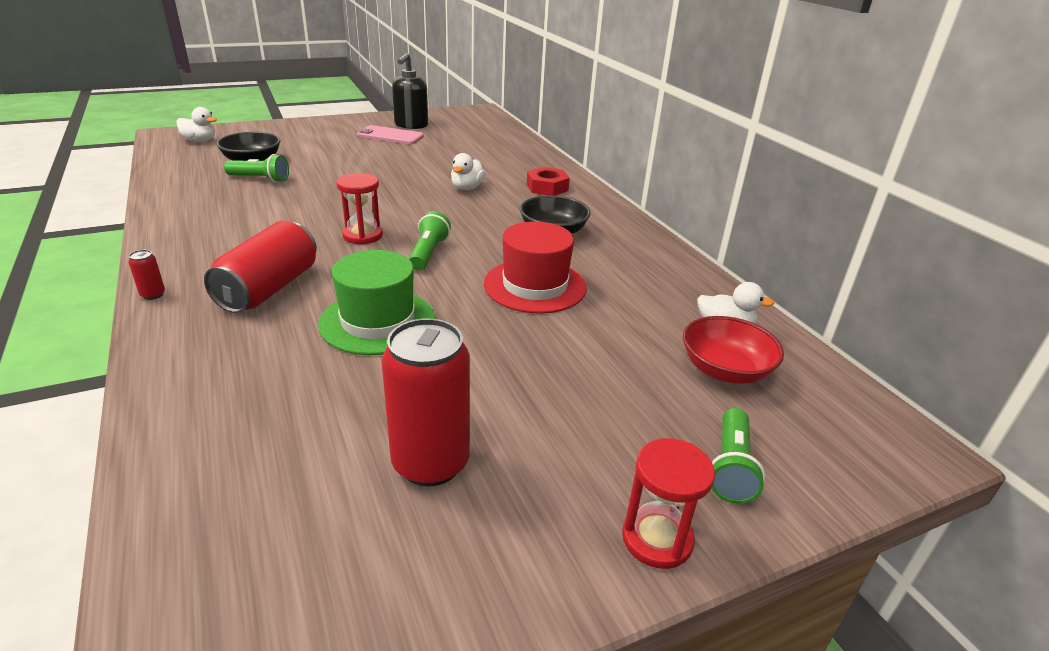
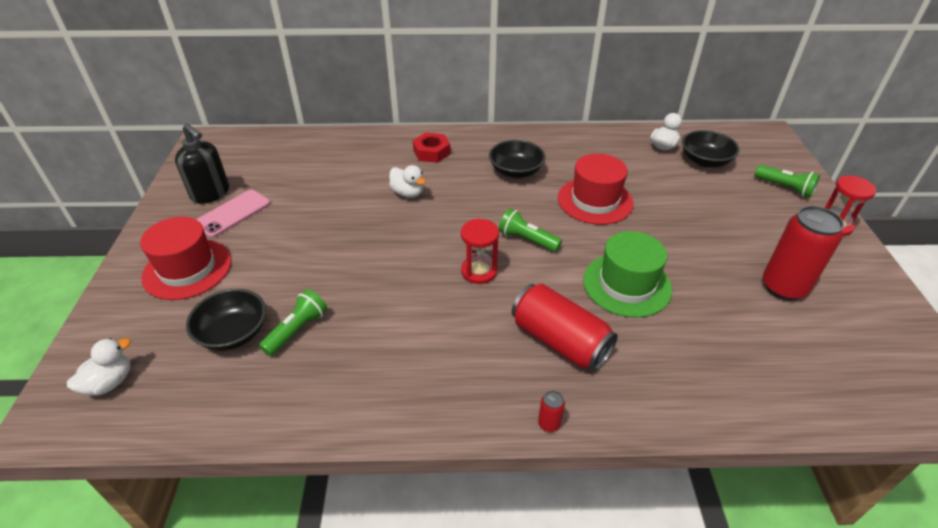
camera: 65 degrees left, 10 degrees up
red bowl [683,316,784,384] -> black bowl [682,130,740,168]
none -> red hat [140,217,232,300]

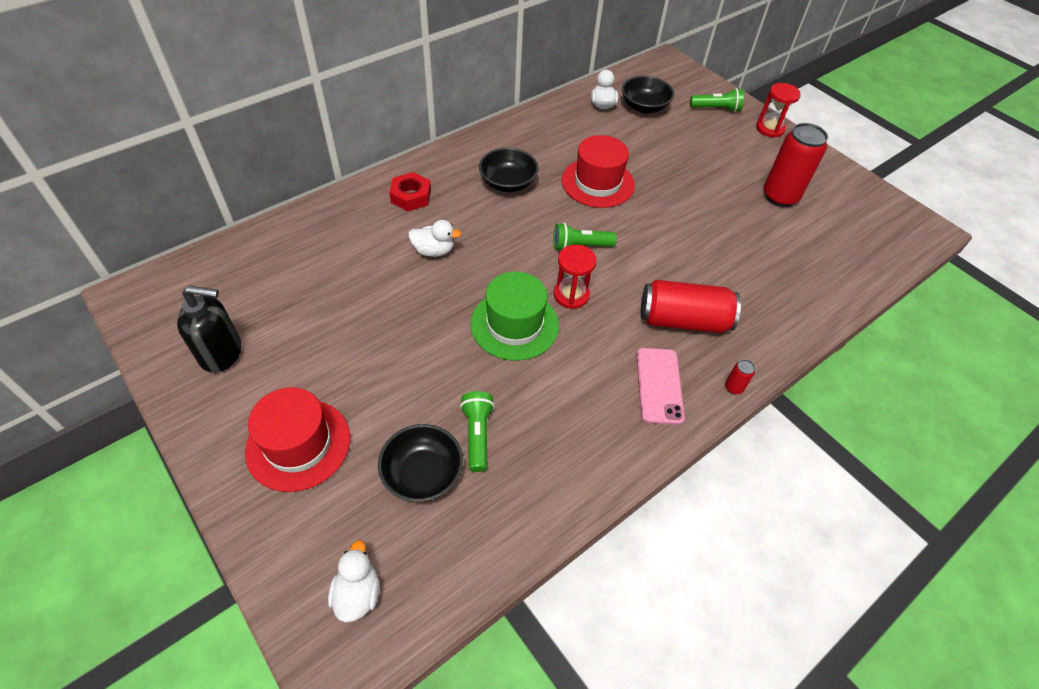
camera: 40 degrees left, 10 degrees up
pink phone [196,190,271,238] -> pink phone moved to [636,348,685,425]
green hat [583,231,672,318] -> green hat moved to [471,272,559,361]

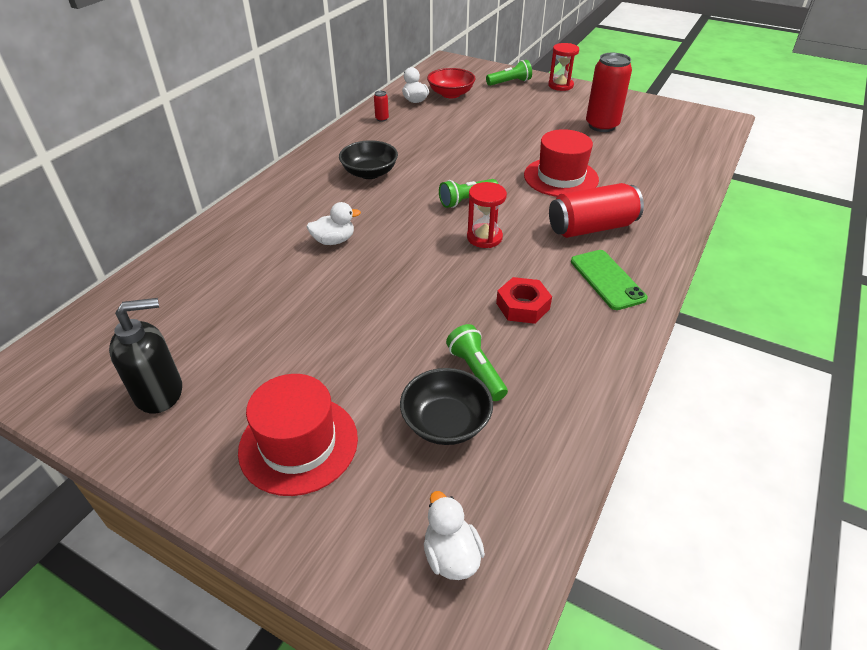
camera: 20 degrees left, 10 degrees down
red nut [389,172,431,211] -> red nut moved to [496,277,552,324]
green hat [471,272,559,361] -> none
red hat [561,135,635,208] -> red hat moved to [524,129,599,197]
black bowl [622,76,674,113] -> red bowl [427,68,476,98]
pink phone [636,348,685,425] -> green phone [571,250,648,310]
red can [725,359,755,394] -> red can moved to [374,91,389,122]

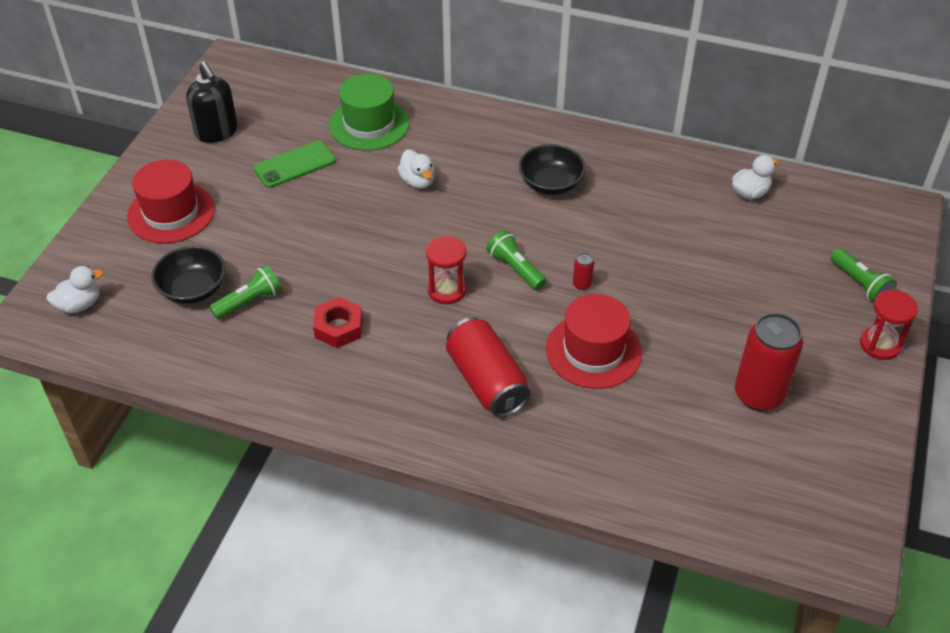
camera: 80 degrees right, 5 degrees up
red can [374,91,389,122] -> red can moved to [573,253,594,290]
red bowl [427,68,476,98] -> none
green phone [571,250,648,310] -> green phone moved to [253,141,336,188]
none -> green hat [329,74,409,150]

